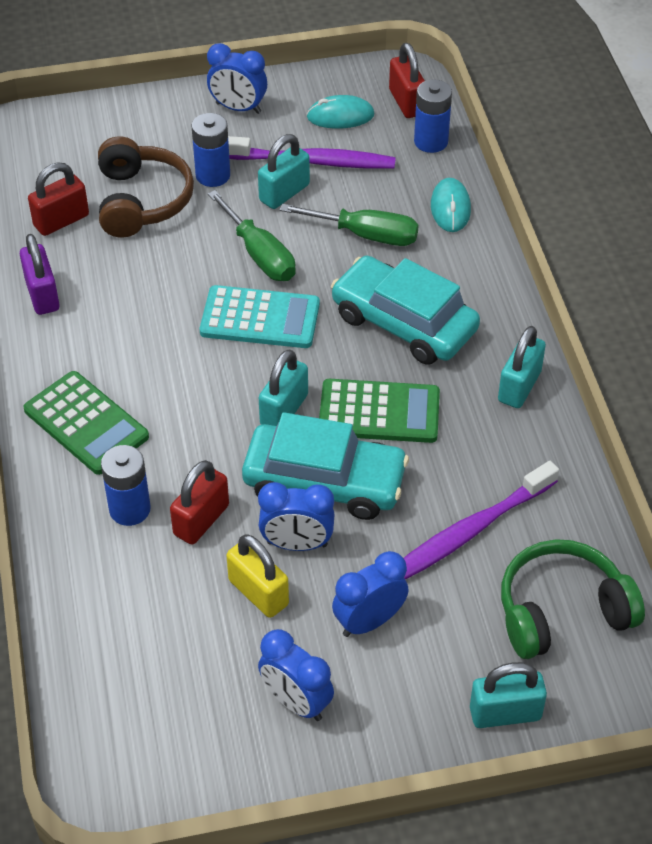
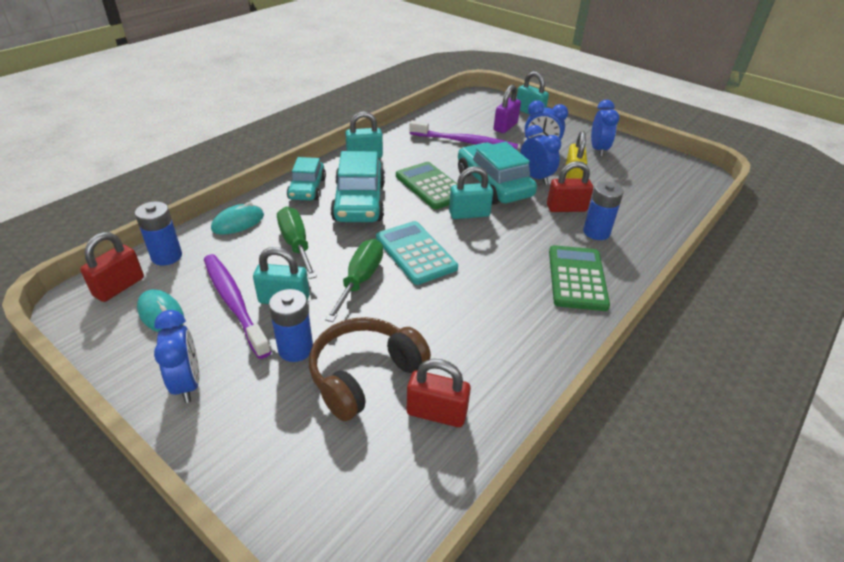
camera: 130 degrees left, 10 degrees down
purple padlock [20,234,60,315] -> purple padlock moved to [494,85,521,133]
green headphones [501,539,645,659] -> none
none -> turquoise car [287,157,326,201]

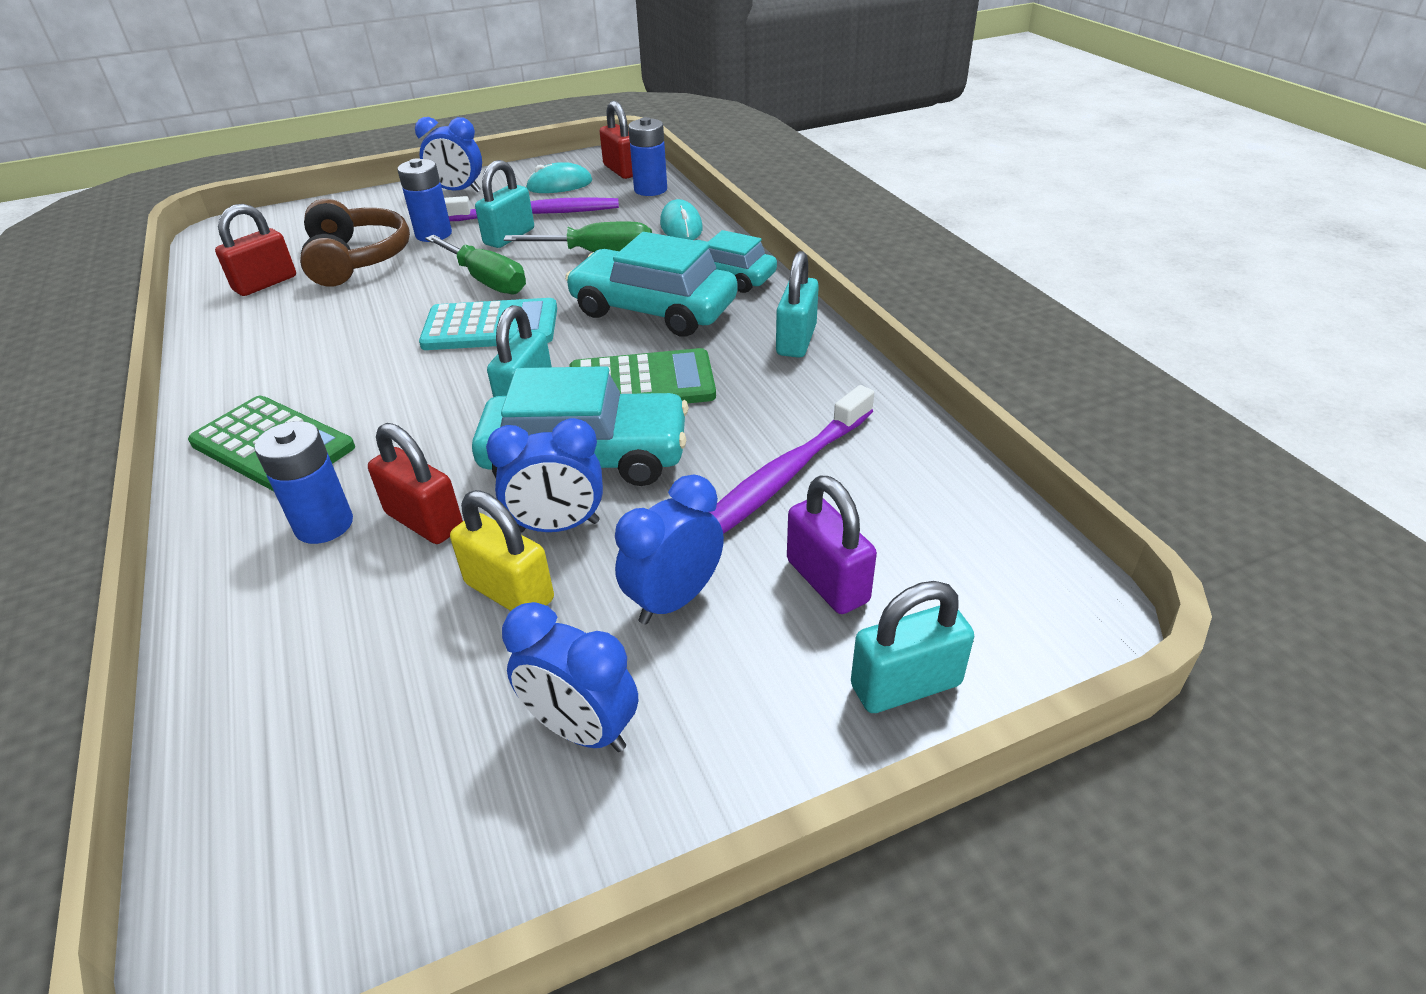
camera: 120 degrees right, 0 degrees up
red padlock [547,161,593,212] -> red padlock turned 75 degrees counterclockwise [368,423,463,544]

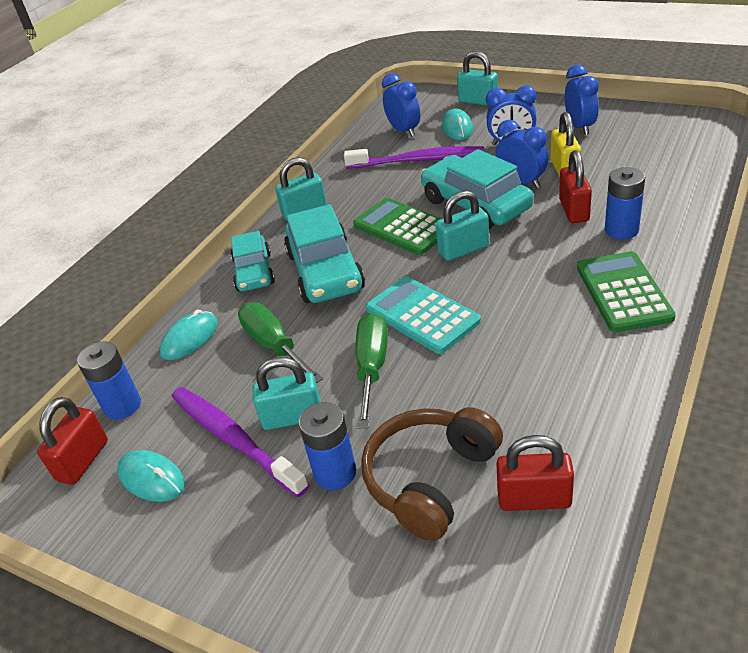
camera: 125 degrees left, 0 degrees up
blue clock [415,117,482,192] -> blue clock moved to [382,73,420,137]
purple padlock [787,476,877,614] -> turquoise mouse [442,108,473,140]

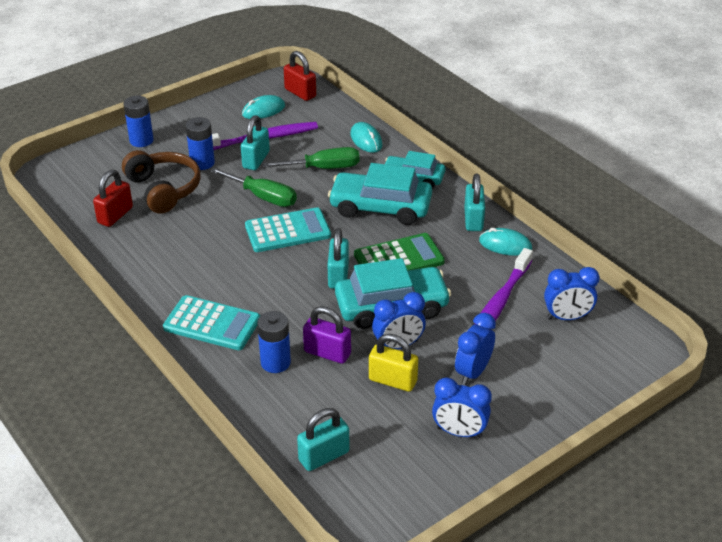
camera: 110 degrees right, 0 degrees up
blue battery [77,341,141,420] -> blue battery moved to [123,96,154,147]
turquoise mouse [442,108,473,140] -> turquoise mouse moved to [479,228,532,256]
turquoise padlock [457,51,498,106] -> turquoise padlock moved to [297,408,349,471]
red padlock [559,150,592,223] -> purple padlock [303,306,351,364]
green calculator [577,251,676,332] -> turquoise calculator [163,295,260,350]

